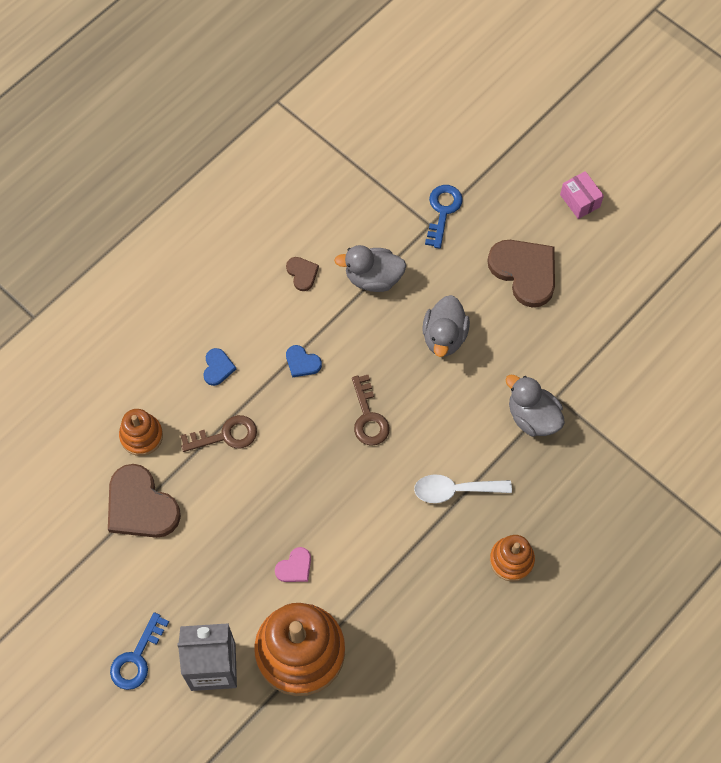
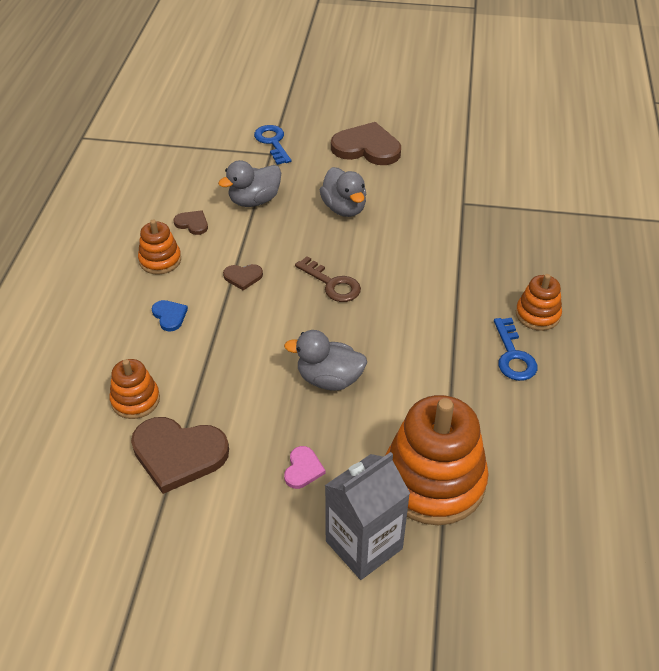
camera: 35 degrees left, 20 degrees down
blue key [110,612,169,690] -> blue key moved to [494,318,538,381]
brown key [180,415,257,452] -> none
pink heart [275,547,311,582] -> pink heart moved to [284,446,326,489]
blue heart [286,345,322,377] -> brown heart [223,264,263,290]
white spoon [414,474,512,503] -> none
grey duck [505,374,565,437] -> grey duck moved to [284,330,367,391]
pink box [560,171,604,219] -> none
none -> orange stacking toy [138,220,181,275]

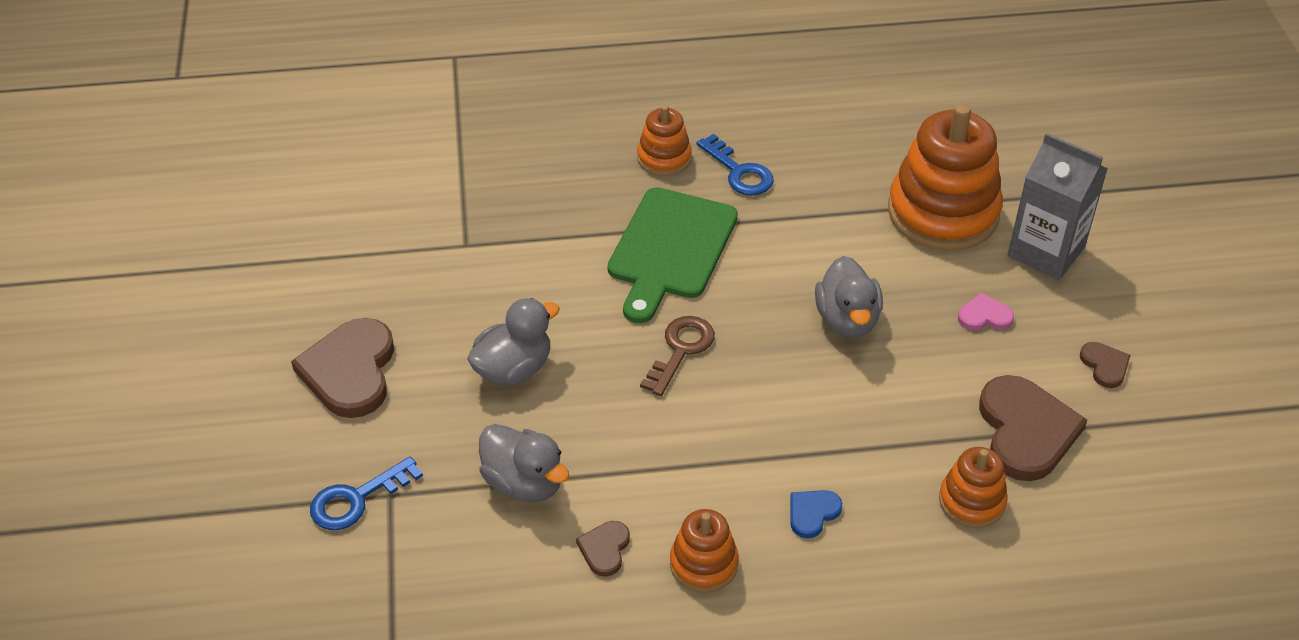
camera: 105 degrees left, 0 degrees up
brown heart [223,264,263,290] -> brown heart moved to [1080,342,1130,388]
blue key [494,318,538,381] -> blue key turned 75 degrees clockwise [697,134,774,195]
none -> green cutting board [607,187,738,323]

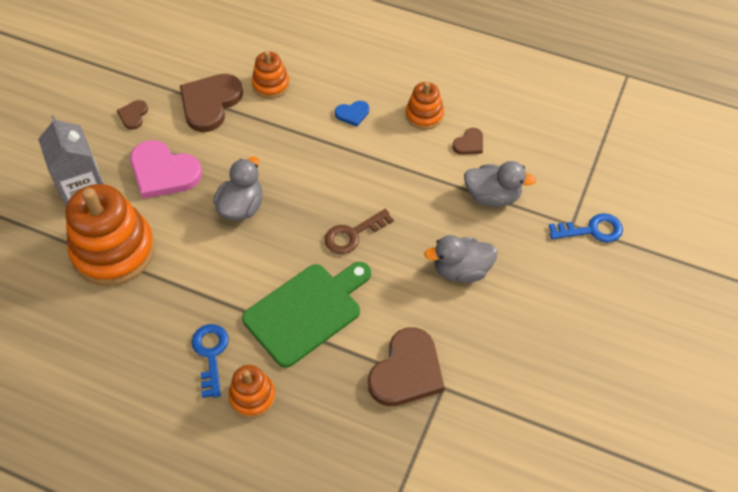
camera: 150 degrees left, 10 degrees up
brown heart [291,318,394,418] -> brown heart moved to [368,327,445,406]
grey duck [479,424,569,502] -> grey duck turned 120 degrees clockwise [464,161,536,207]
pink heart [958,293,1014,330] -> pink heart [130,140,202,199], size x2.09

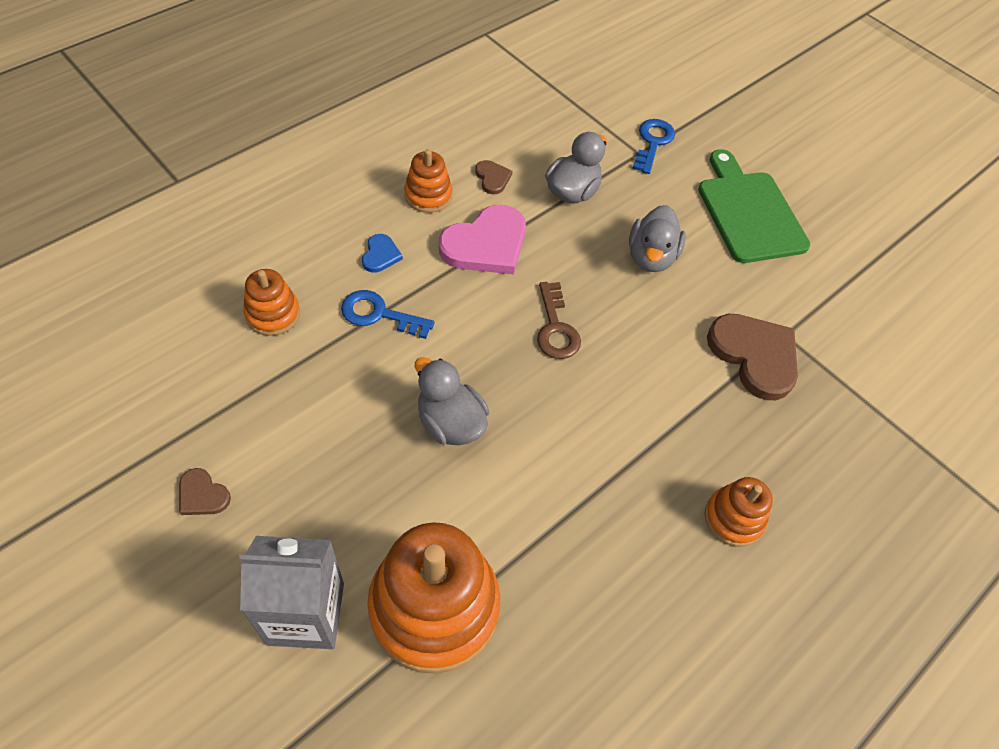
camera: 70 degrees left, 0 degrees up
pink heart [130,140,202,199] -> pink heart moved to [439,205,526,274]
brown heart [180,74,243,132] -> none
blue key [192,324,229,398] -> blue key moved to [341,290,435,339]
green cutting board [242,262,371,368] -> green cutting board moved to [698,149,810,263]

